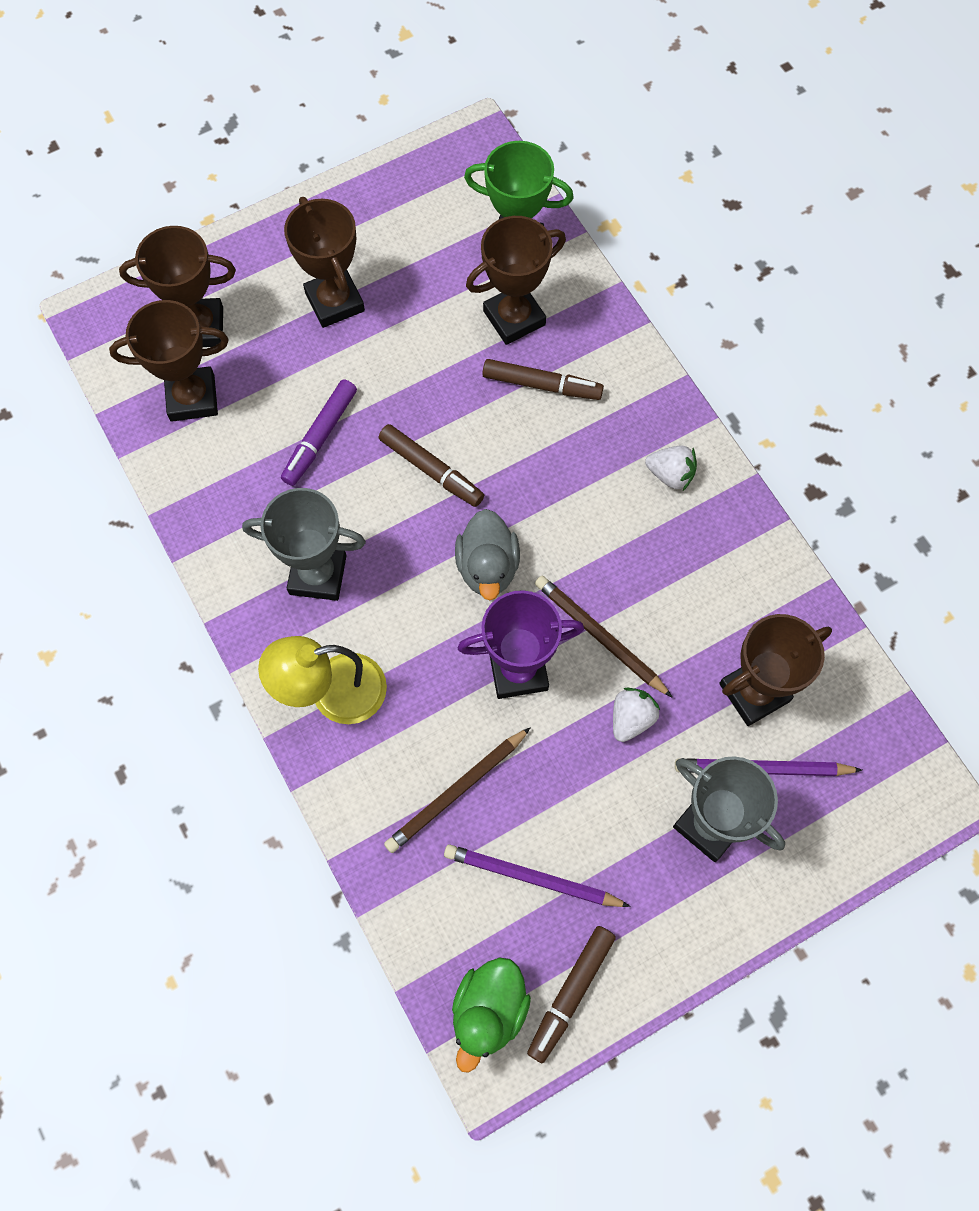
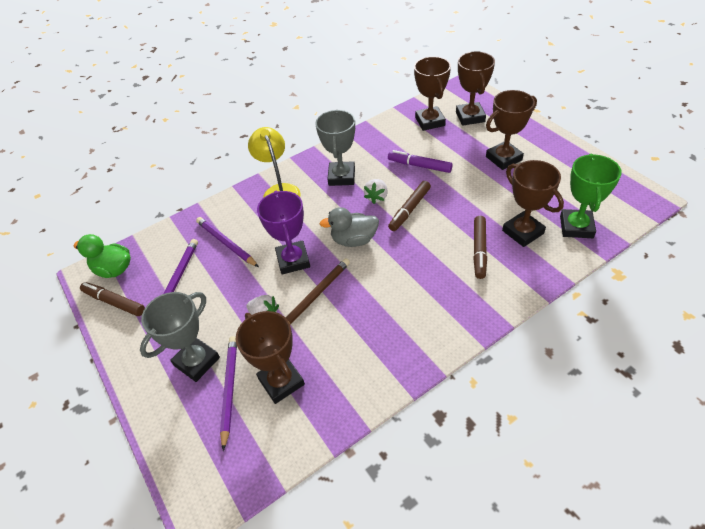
camera: 90 degrees right, 20 degrees down
brown pencil [384,727,531,853] -> purple pencil [196,217,259,267]
white strawberry [645,445,697,491] -> white strawberry moved to [364,179,388,204]

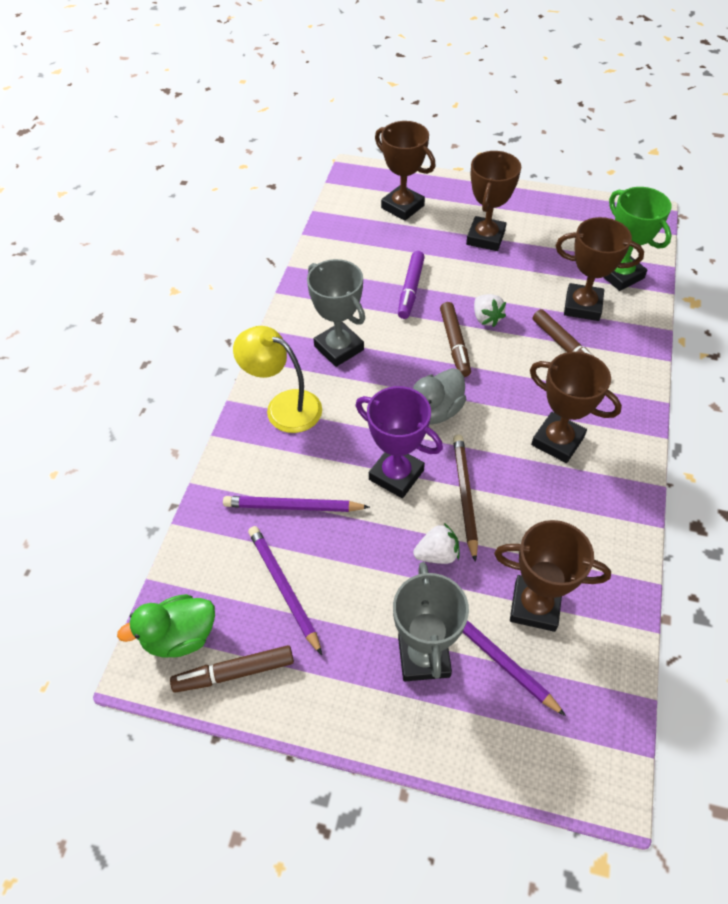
camera: 45 degrees left, 5 degrees up
white strawberry [364,179,388,204] -> white strawberry moved to [474,294,506,327]
purple marker [388,150,453,173] -> purple marker turned 60 degrees counterclockwise [398,251,425,319]
brown trophy [414,56,451,131] -> brown trophy moved to [530,352,622,463]

